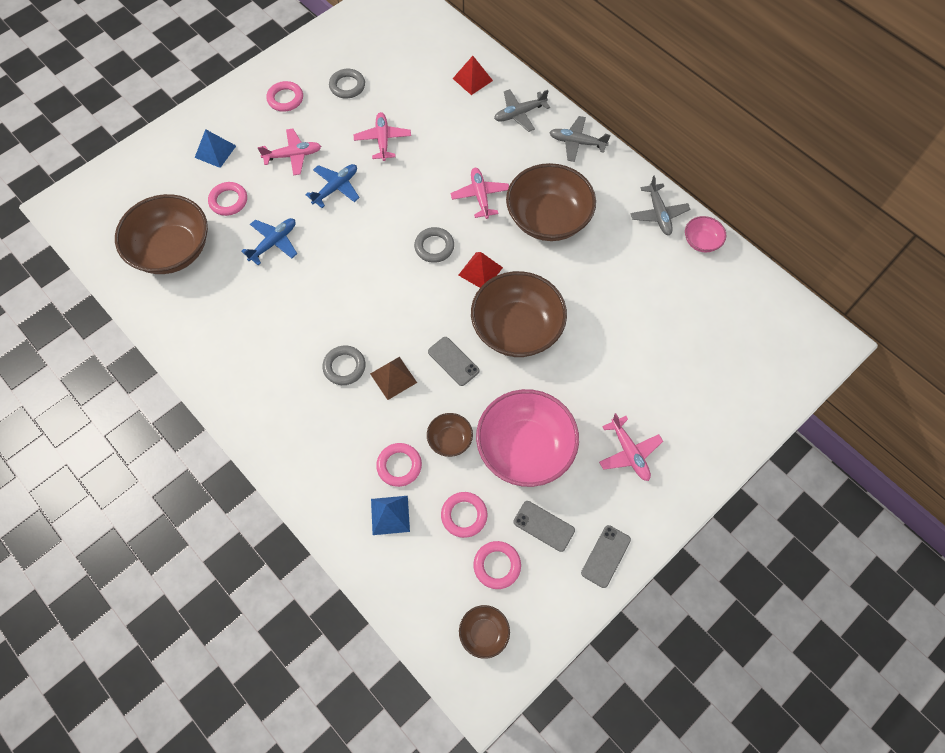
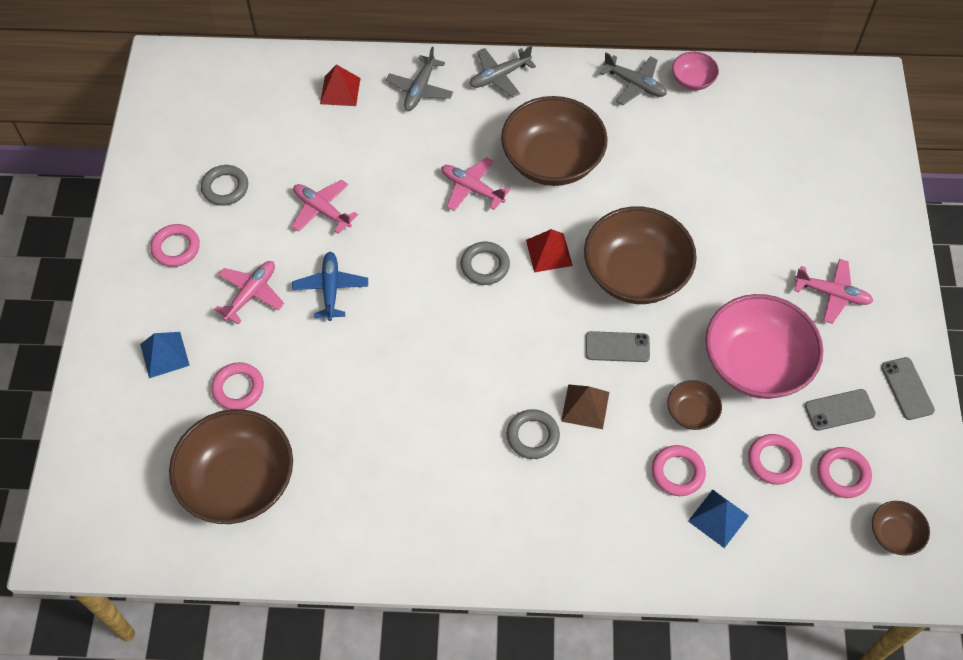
camera: 45 degrees left, 5 degrees down
blue plane [241,218,297,265] -> none

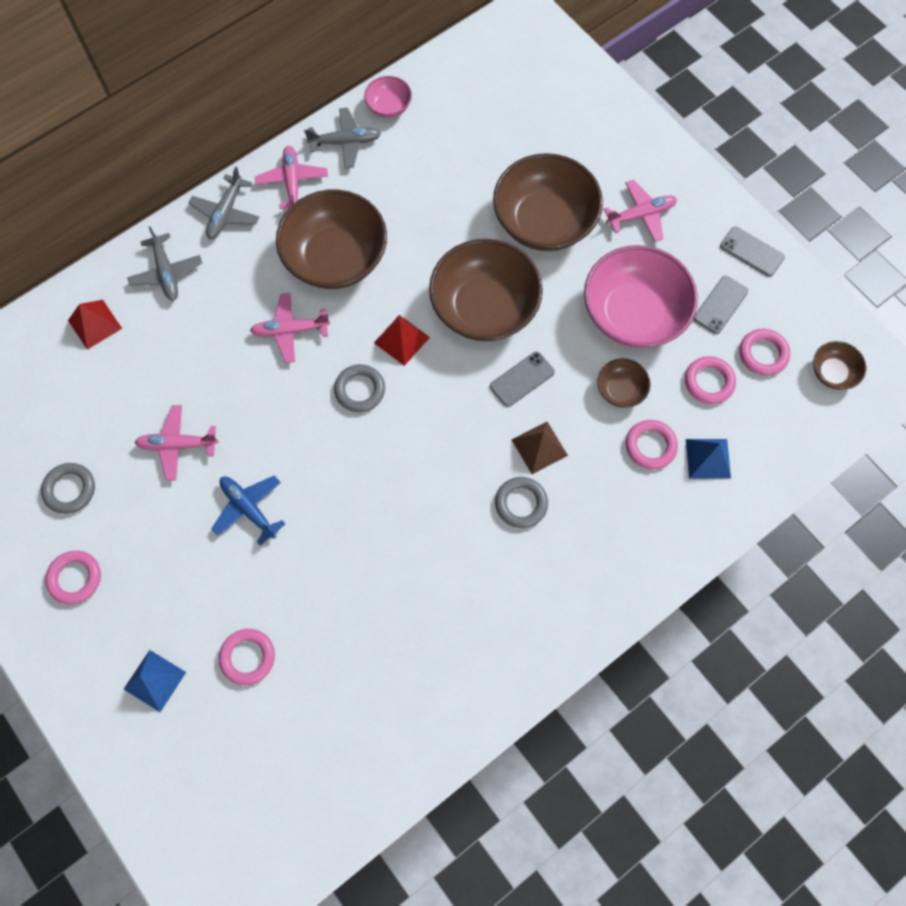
camera: 40 degrees left, 10 degrees up
brown bowl [169,409,293,524] -> brown bowl moved to [493,153,603,251]
pink plane [214,261,284,324] -> pink plane moved to [255,146,328,209]

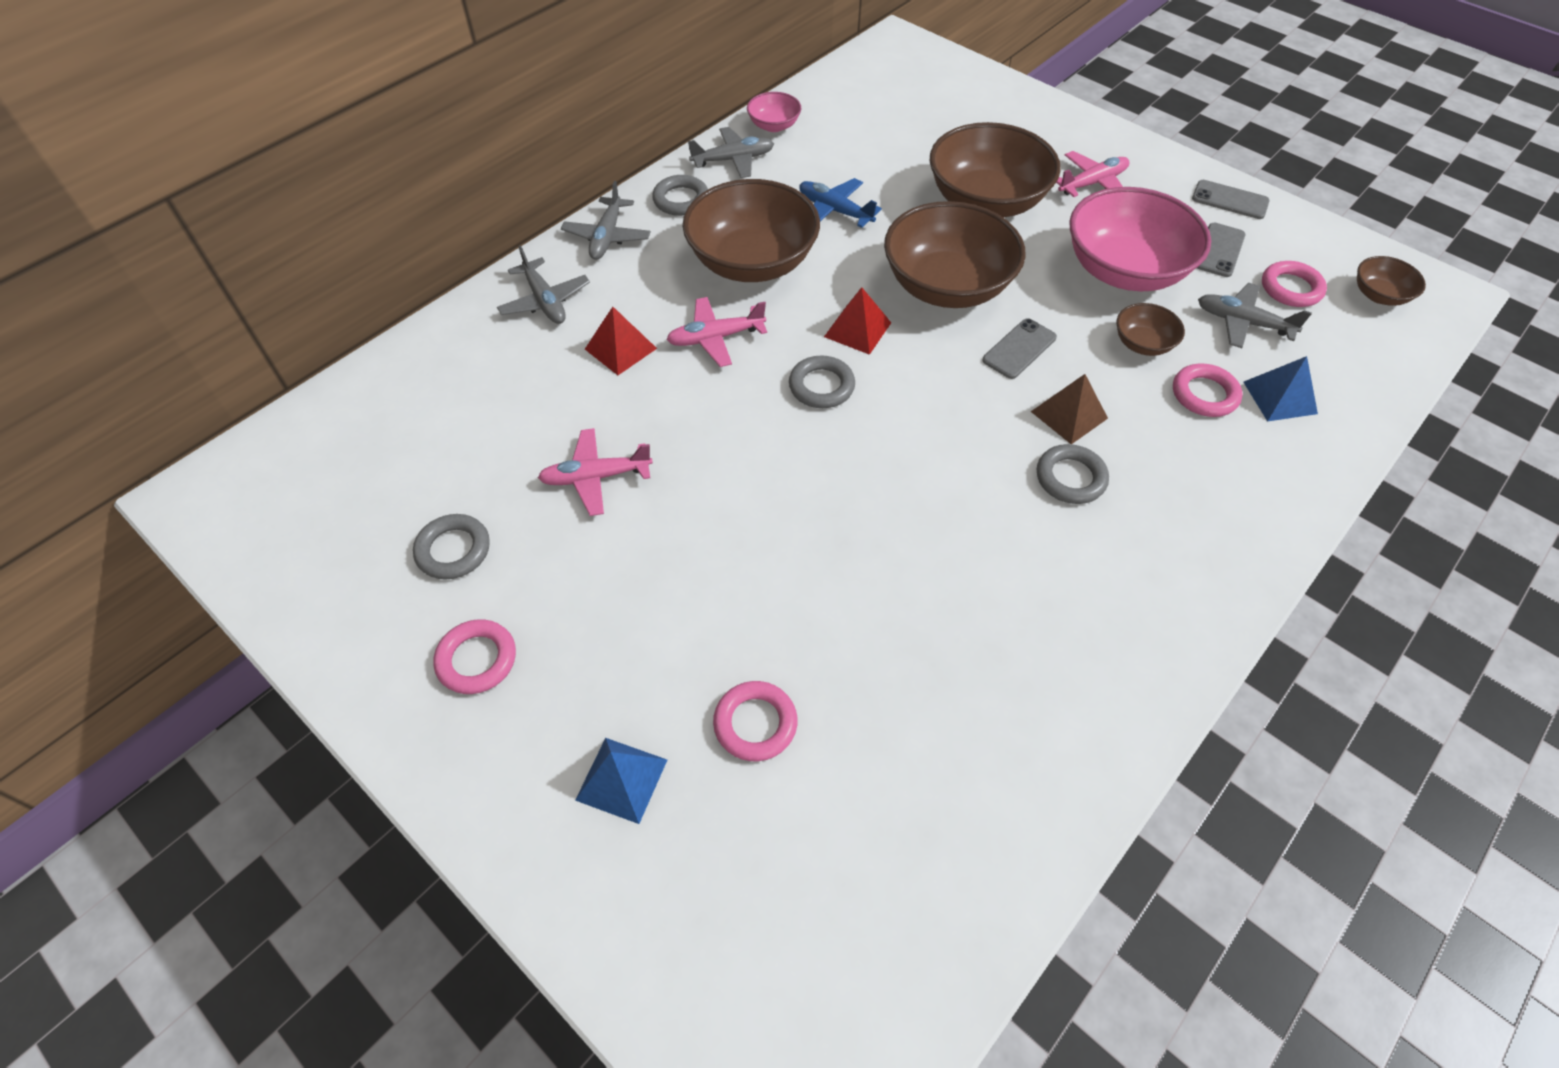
camera: 10 degrees left, 15 degrees down
red pyramid [68,300,122,350] -> red pyramid moved to [585,307,657,375]
blue plane [211,476,285,546] -> blue plane moved to [799,178,882,228]
pink plane [255,146,328,209] -> grey ring [652,175,708,216]
pink ring [685,356,736,404] -> grey plane [1198,283,1312,348]

